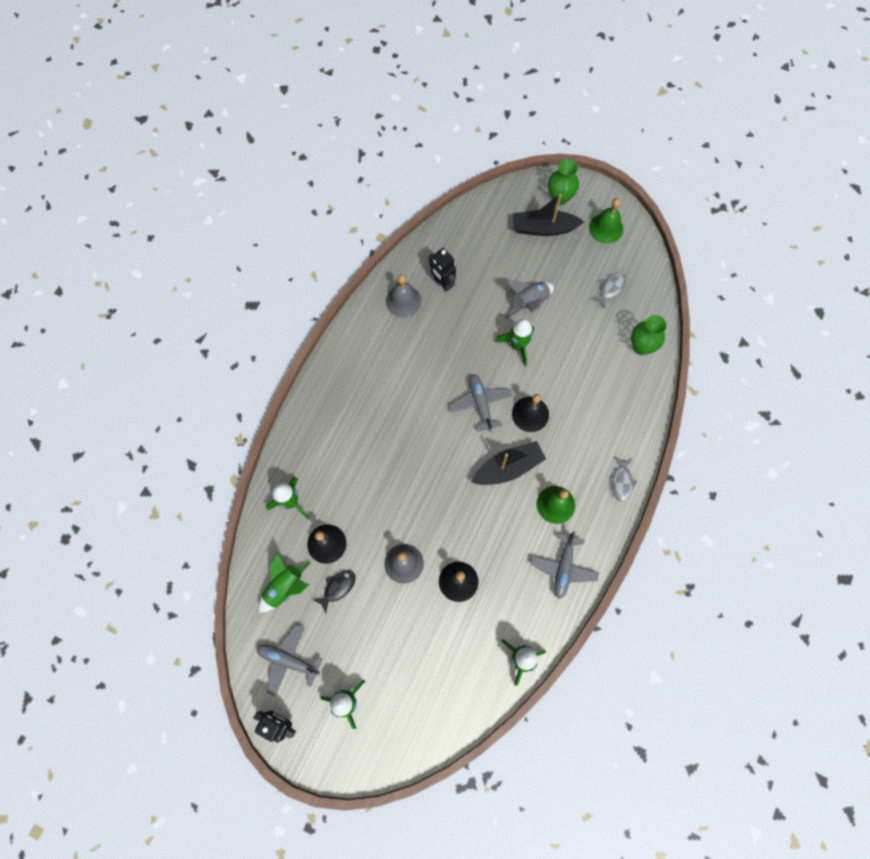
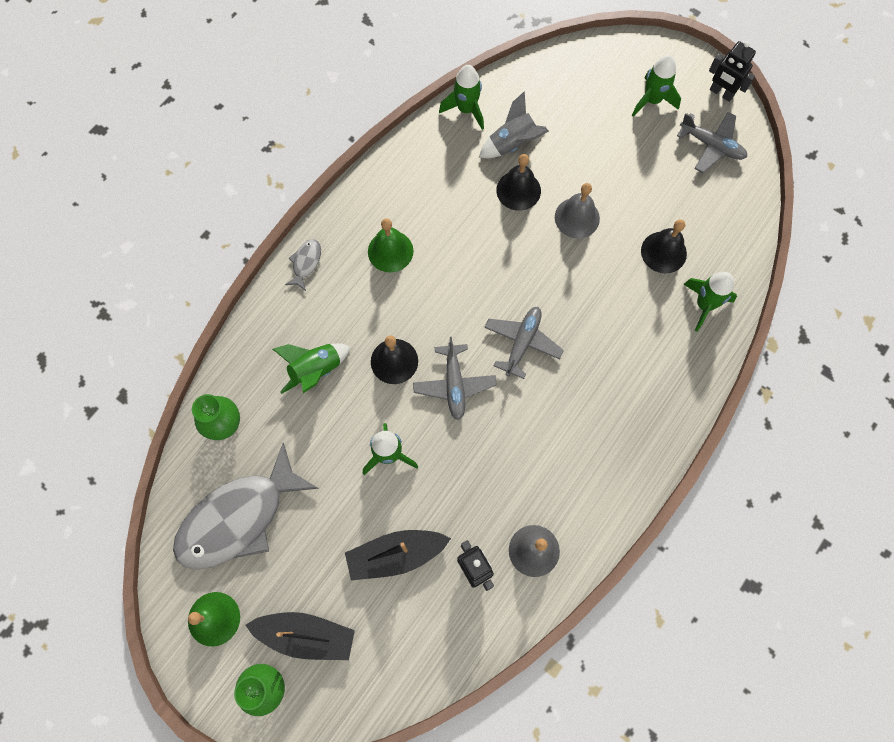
camera: 170 degrees left, 0 degrees up
green rocket [259,552,310,613] -> green rocket moved to [273,343,350,394]
black fish [313,570,356,614] -> none
black boat [471,441,546,485] -> black boat moved to [345,530,451,581]
grey rocket [505,279,554,319] -> grey rocket moved to [479,91,549,158]
grey plane [530,531,599,599] -> grey plane moved to [484,307,564,379]
grey fish [591,273,626,308] -> grey fish [173,443,319,569], size x2.47

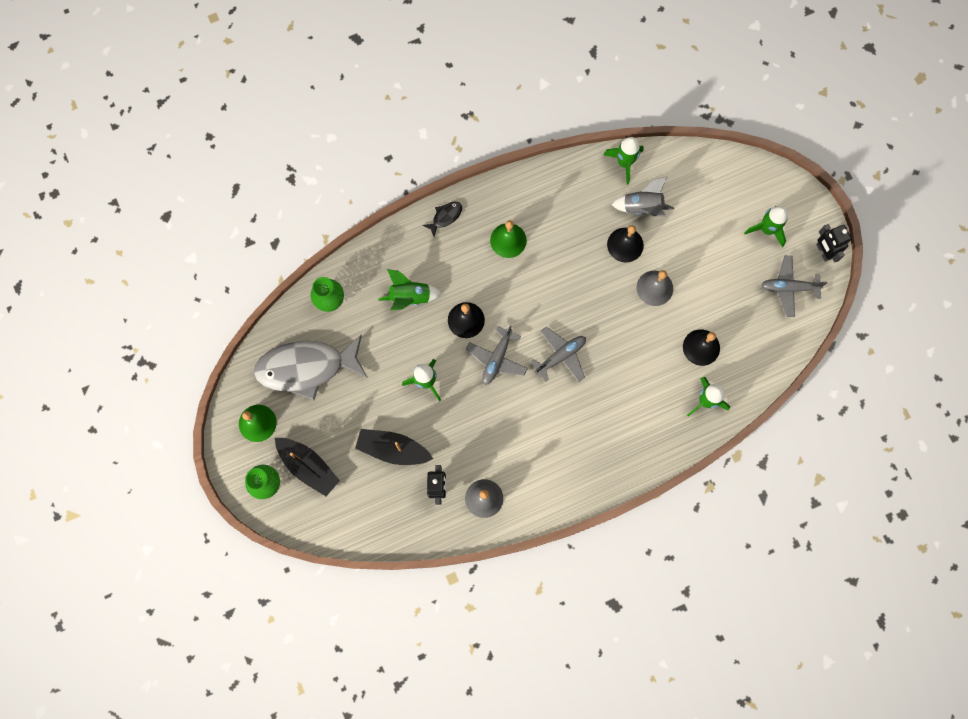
camera: 30 degrees right, 5 degrees up
grey fish [285,239,321,291] -> black fish [423,201,462,237]
grey plane [677,112,747,173] -> grey plane turned 120 degrees clockwise [761,256,827,317]

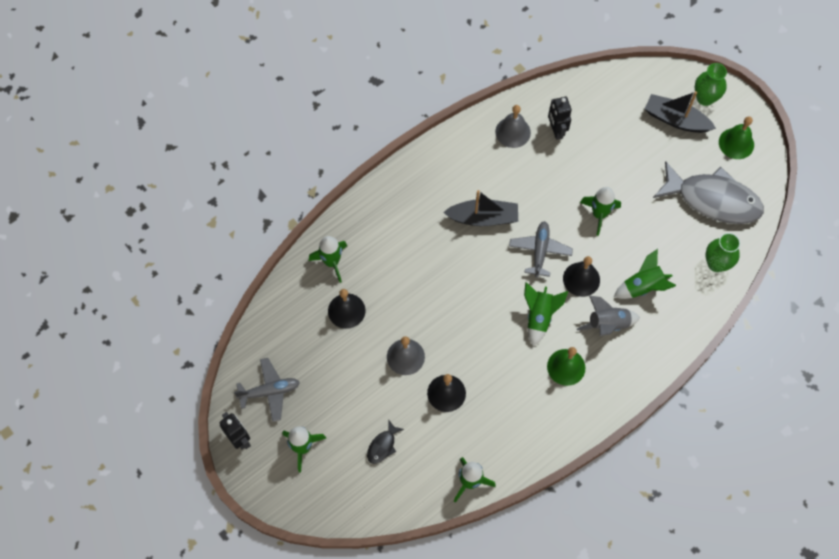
camera: 165 degrees right, 10 degrees down
grey fish [254,334,368,400] -> grey fish turned 45 degrees clockwise [653,161,764,224]
black boat [355,429,433,465] -> black boat moved to [443,190,518,226]
black fish [423,201,462,237] -> black fish moved to [367,419,404,464]
grey plane [530,327,586,382] -> none
grey rocket [612,177,674,216] -> grey rocket moved to [577,296,640,336]
none -> green rocket [524,282,568,347]

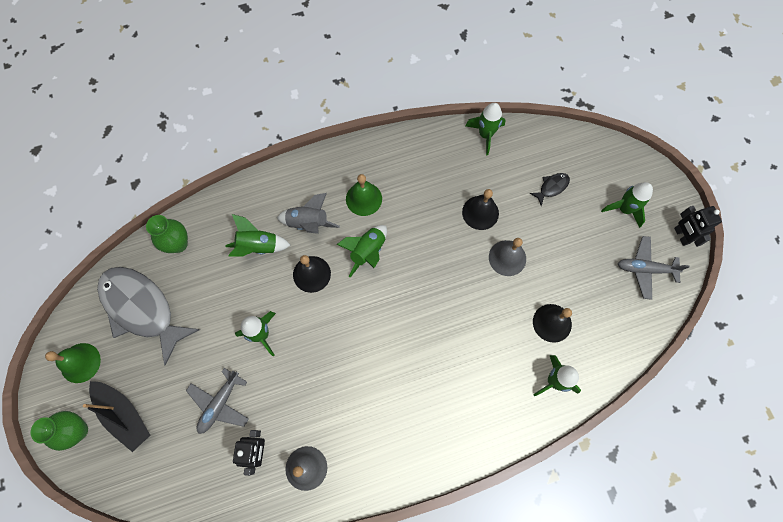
camera: 160 degrees left, 5 degrees up
black boat [443,190,518,226] -> none
grey plane [509,221,573,278] -> grey plane moved to [186,368,249,434]

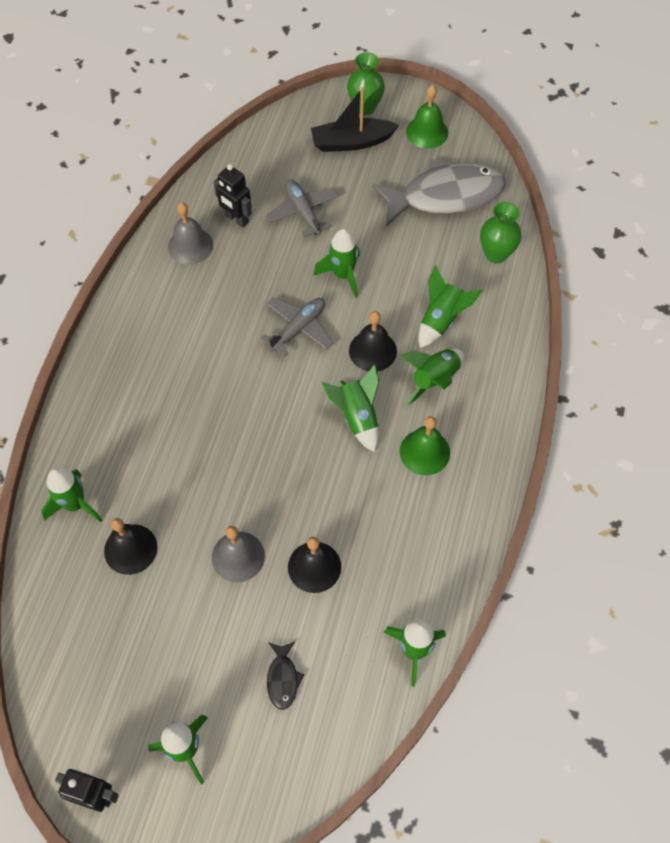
camera: 125 degrees right, 10 degrees down
grey rocket [277,193,340,234] -> green rocket [401,349,464,405]
grey plane [618,236,690,300] -> grey plane moved to [261,298,333,357]

